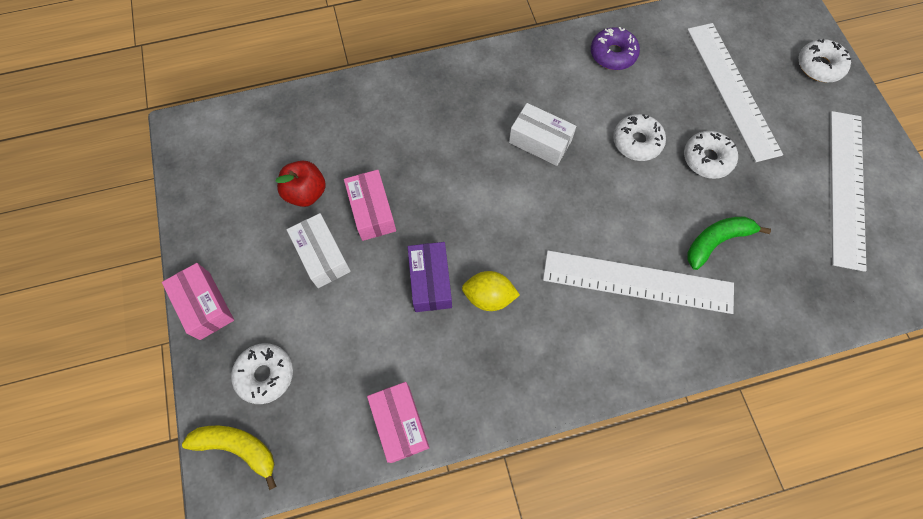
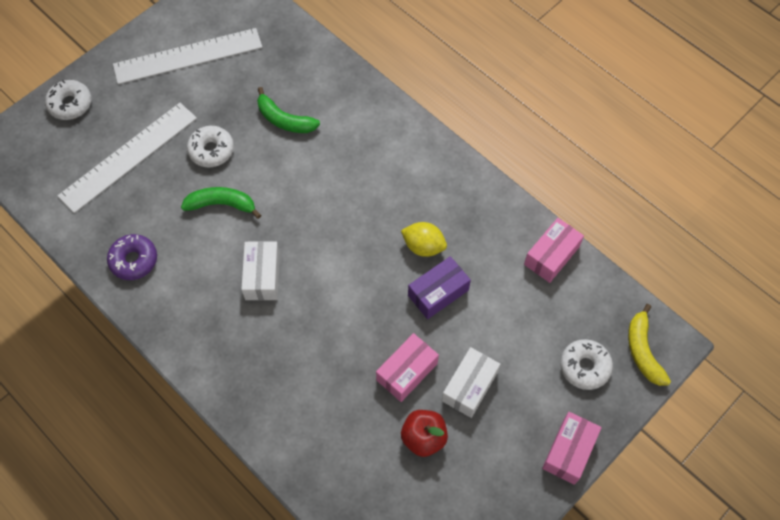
camera: 120 degrees left, 5 degrees down
yellow lemon [462,271,520,311] -> yellow lemon turned 45 degrees counterclockwise [401,222,447,257]
white ruler [543,250,734,314] -> none
white donut [613,114,666,161] -> green banana [181,187,261,219]

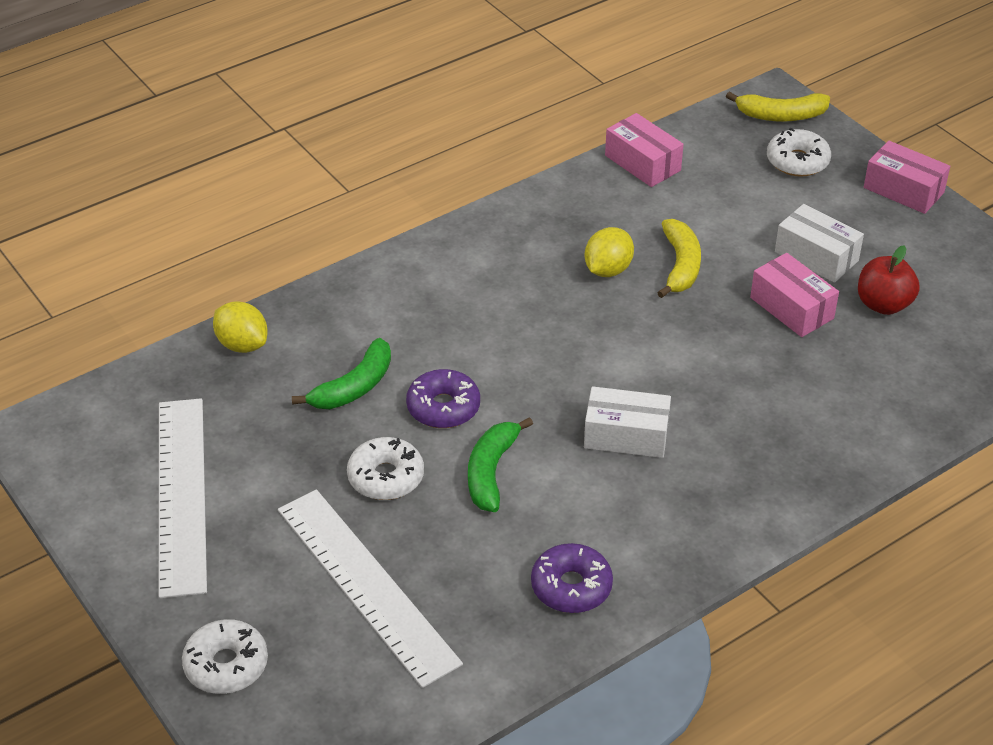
camera: 80 degrees left, 20 degrees down
purple box [408,256,471,319] -> yellow banana [657,219,701,298]
none -> yellow lemon [213,301,268,353]
none -> purple donut [406,369,480,428]

